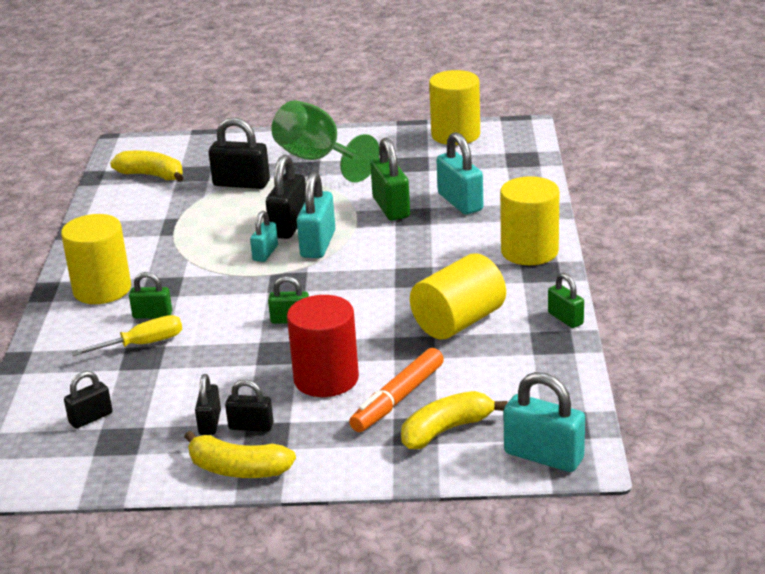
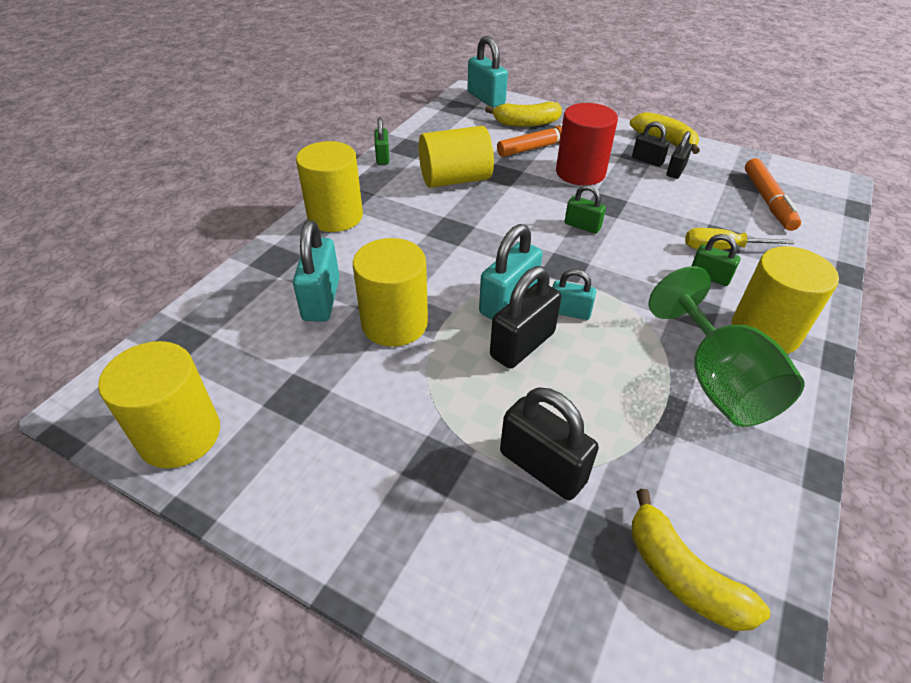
camera: 155 degrees left, 15 degrees up
black padlock [64,371,113,429] -> orange marker [745,158,801,231]
turquoise padlock [250,211,278,262] -> turquoise padlock turned 60 degrees clockwise [552,269,596,320]
green goblet [271,100,379,182] -> green goblet moved to [649,266,805,427]
green padlock [370,138,410,220] -> yellow cylinder [353,238,428,347]

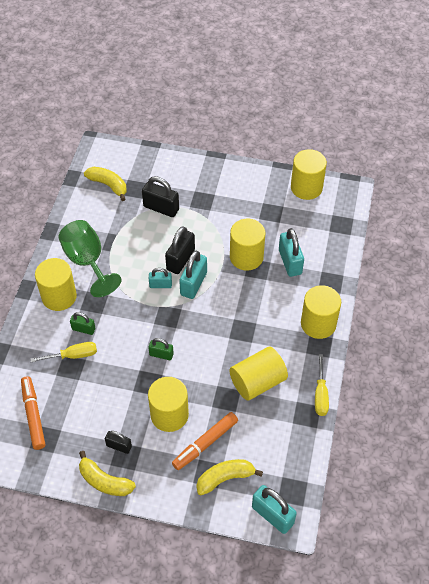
camera: 165 degrees right, 10 degrees up
green padlock [374,118,389,165] -> yellow screwdriver [315,354,329,416]
red cylinder [556,103,618,186] -> yellow cylinder [148,377,189,432]
black padlock [667,131,692,179] -> none

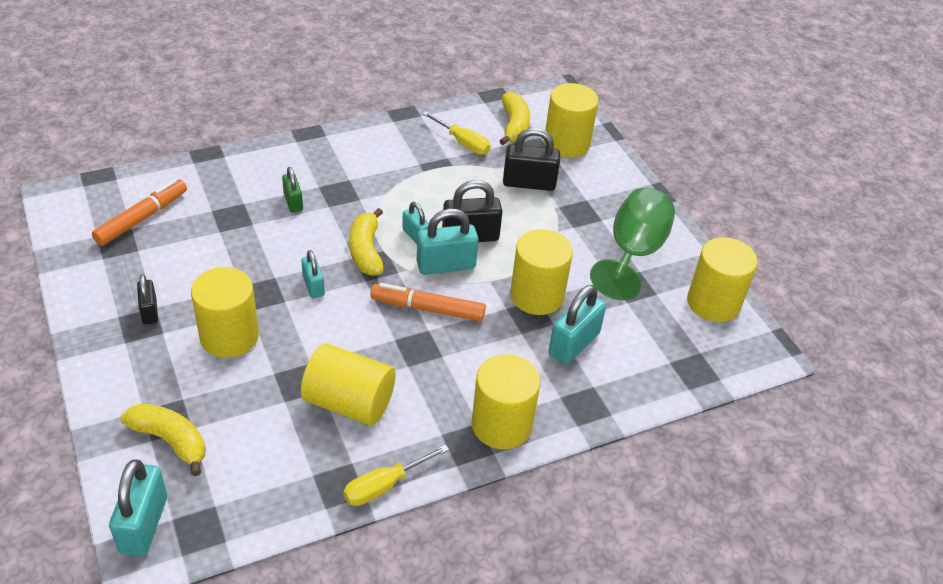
camera: 50 degrees right, 10 degrees down
yellow screwdriver [30,342,97,362] -> yellow screwdriver moved to [422,111,491,155]
yellow cylinder [35,258,77,311] -> yellow cylinder moved to [544,83,598,158]
green goblet [59,220,122,297] -> green goblet moved to [590,188,675,301]
yellow banana [79,451,136,496] -> yellow banana moved to [349,208,383,276]
black padlock [142,176,179,217] -> black padlock turned 75 degrees counterclockwise [503,128,560,191]
green padlock [148,338,174,360] -> turquoise padlock [301,250,325,298]
orange marker [172,412,238,470] -> orange marker moved to [370,283,486,321]

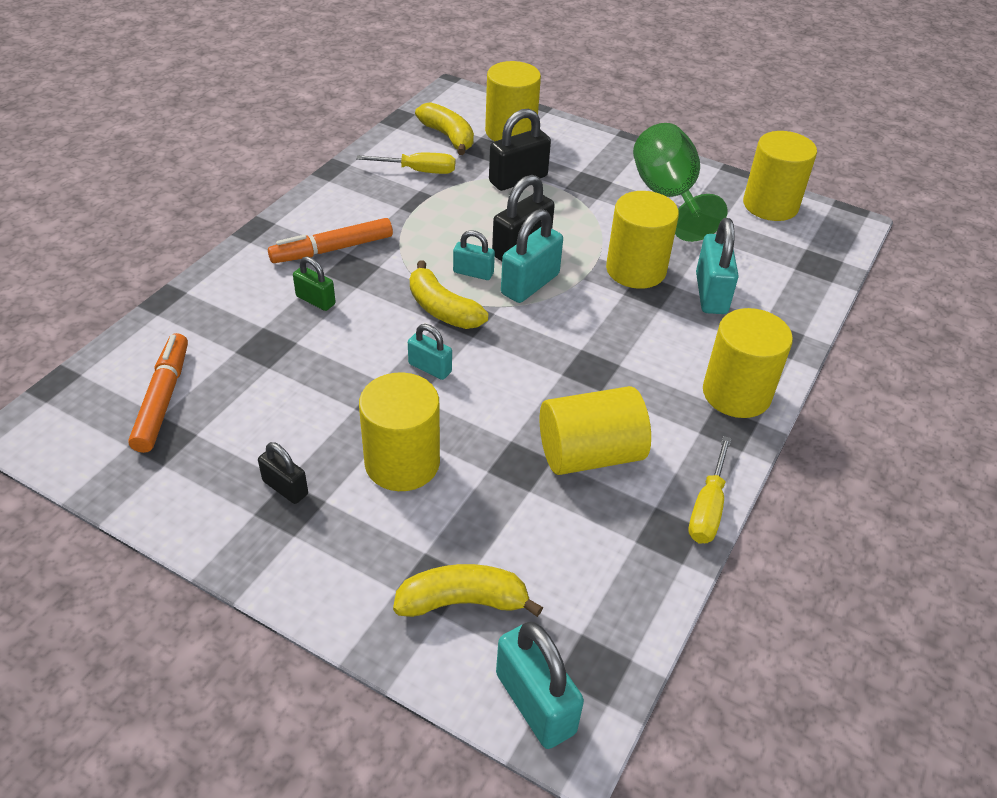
camera: 35 degrees left, 0 degrees up
orange marker [370,283,486,321] -> orange marker moved to [268,218,393,263]

